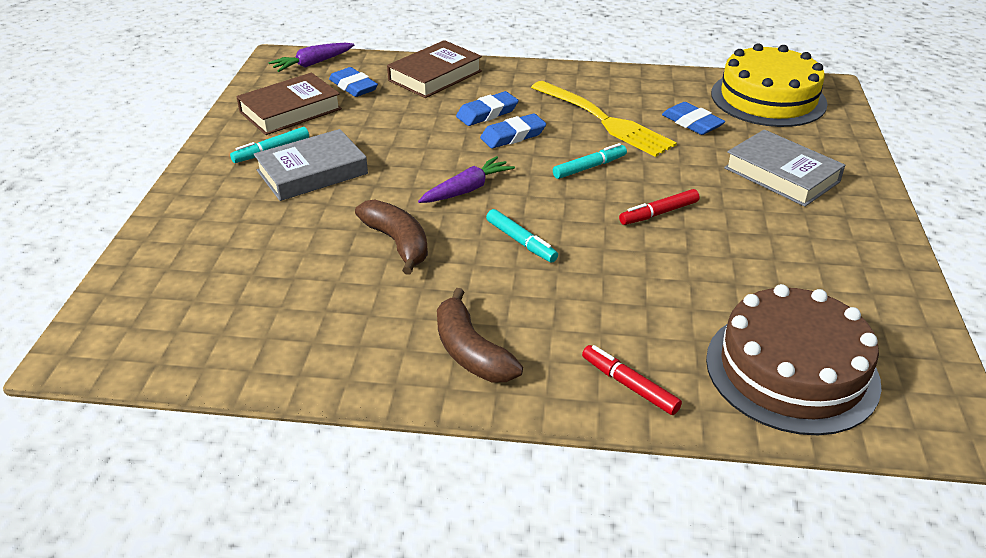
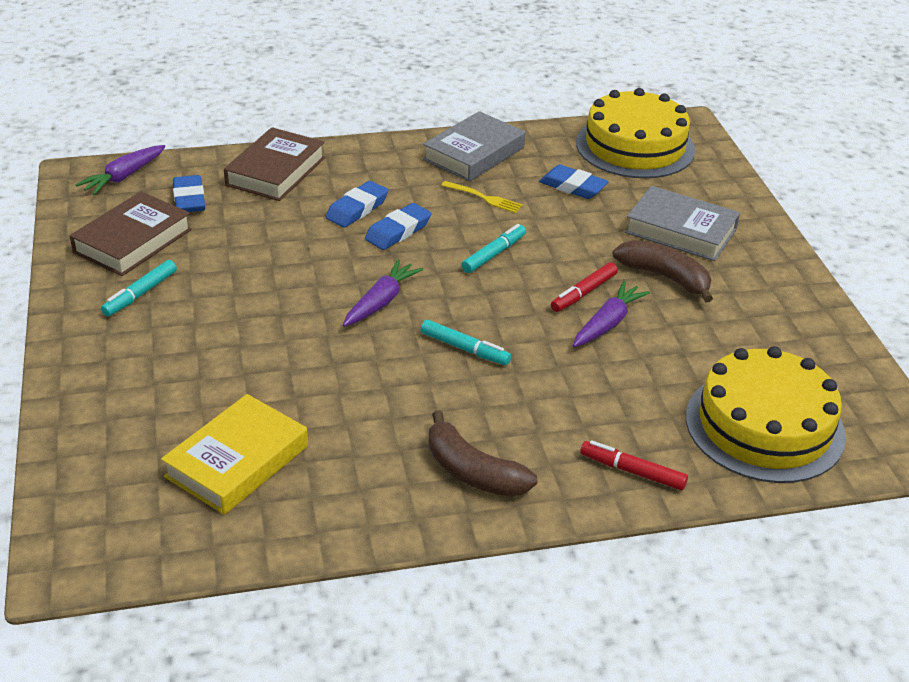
camera: 20 degrees left, 0 degrees up
grey book [254,129,368,201] -> grey book moved to [423,111,525,182]
blue eraser [329,67,378,97] -> blue eraser turned 45 degrees clockwise [173,175,205,212]
brown banana [355,199,428,275] -> brown banana moved to [613,240,713,303]
yellow fork [531,81,677,157] -> yellow fork [441,181,523,213], size x0.46
brown cake [706,284,882,435] -> yellow cake [686,346,846,483]
none -> yellow book [161,394,308,515]
none -> purple carrot [573,281,650,347]

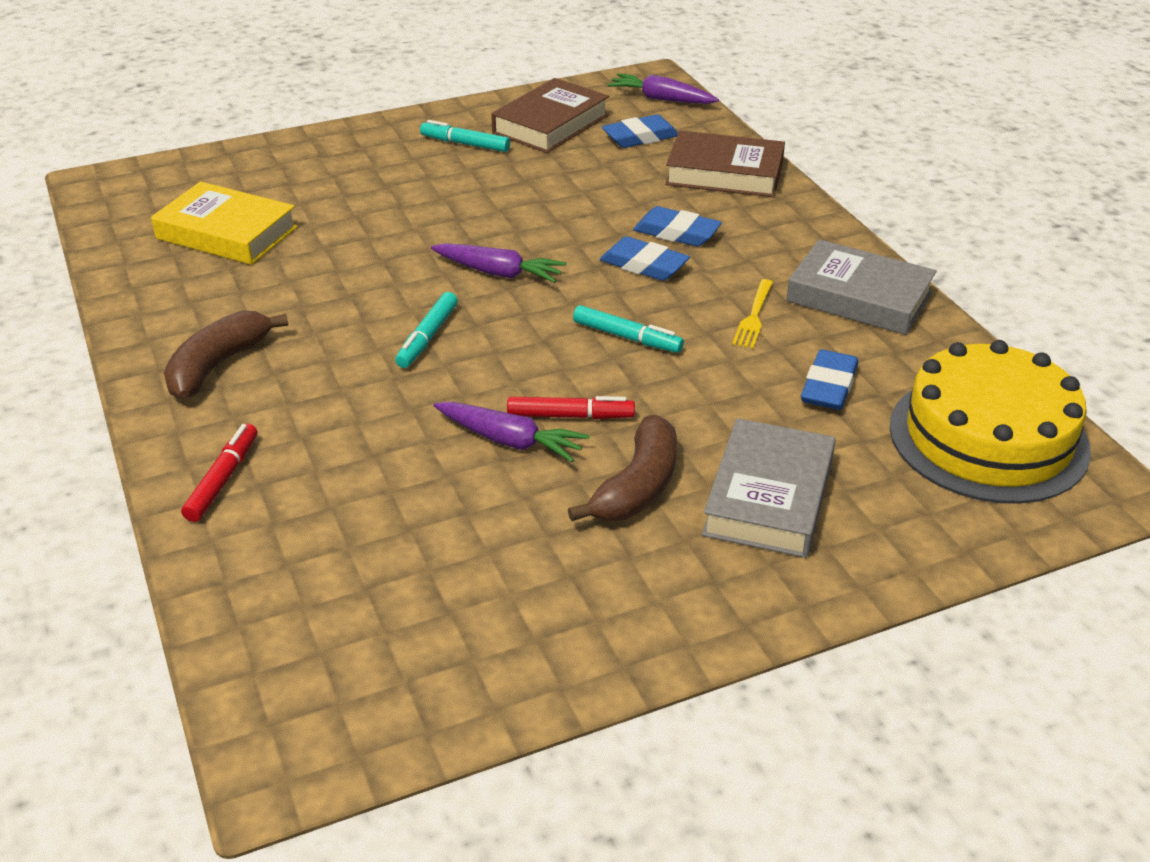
camera: 80 degrees right, 0 degrees up
brown book [70,191,192,276] -> brown book turned 75 degrees counterclockwise [491,78,609,153]
red marker [551,262,618,312] -> red marker turned 150 degrees clockwise [507,396,635,419]
yellow cake [686,346,846,483] -> none

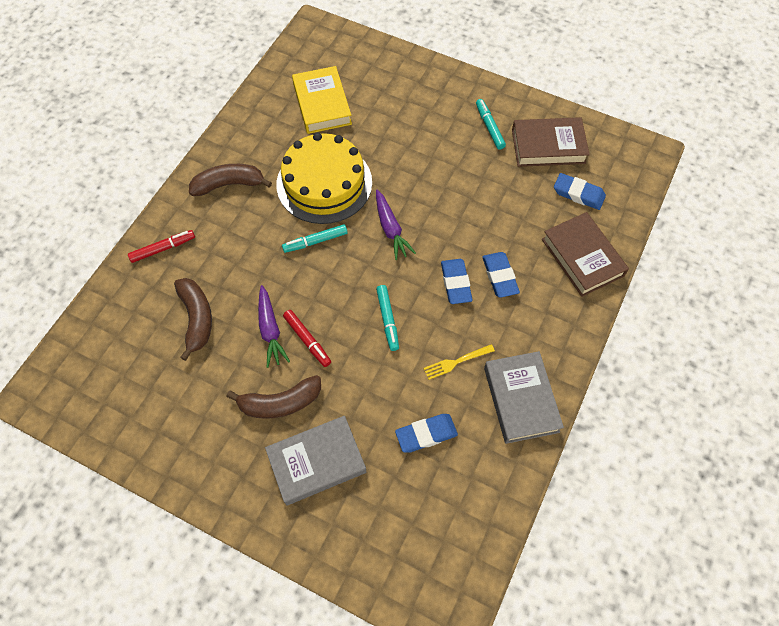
camera: 50 degrees right, 25 degrees up
purple carrot [607,73,719,104] -> none
yellow cake [890,340,1091,504] -> yellow cake moved to [276,133,372,224]
none -> brown banana [174,278,212,361]

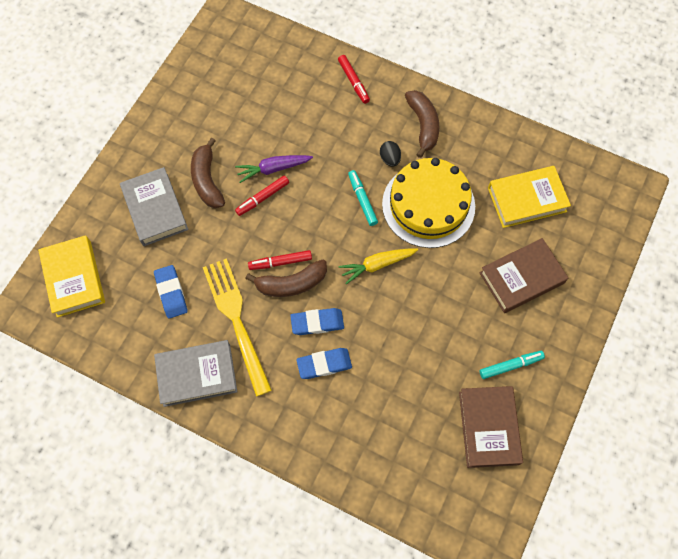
camera: 90 degrees right, 5 degrees up
brown banana [174,278,212,361] -> brown banana moved to [245,260,327,297]
purple carrot [376,190,416,260] -> yellow carrot [339,248,418,285]
turquoise marker [376,285,399,351] -> red marker [248,250,312,270]
yellow fork [423,344,495,380] -> yellow fork [203,258,272,397], size x2.19
brown book [542,212,629,297] -> brown book moved to [480,238,568,313]
blue eraser [554,173,606,210] -> none
none -> yellow book [38,235,105,318]
none -> black egg [380,141,401,167]

